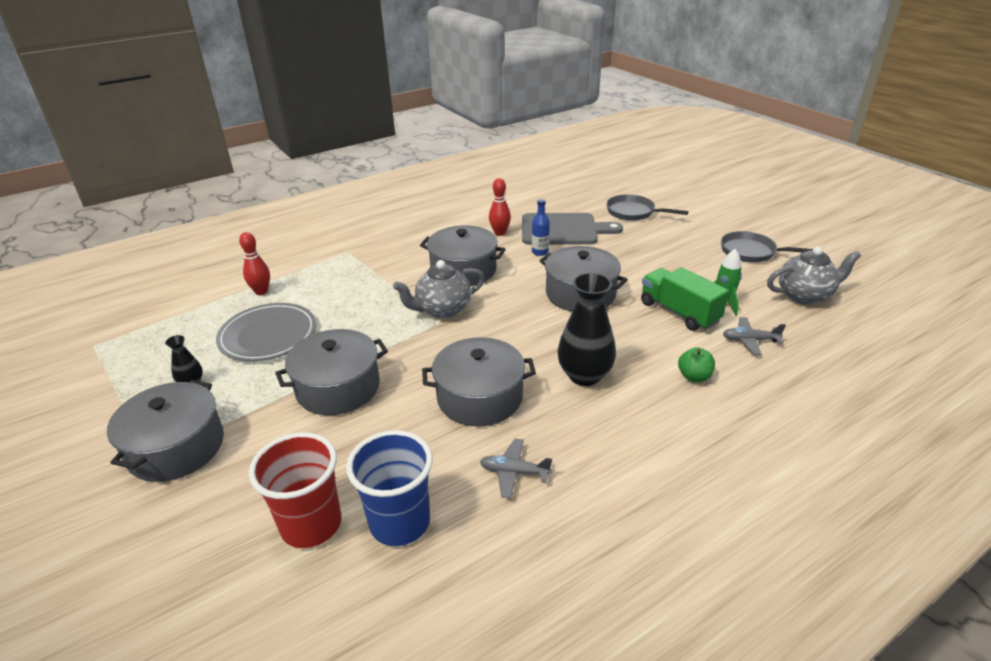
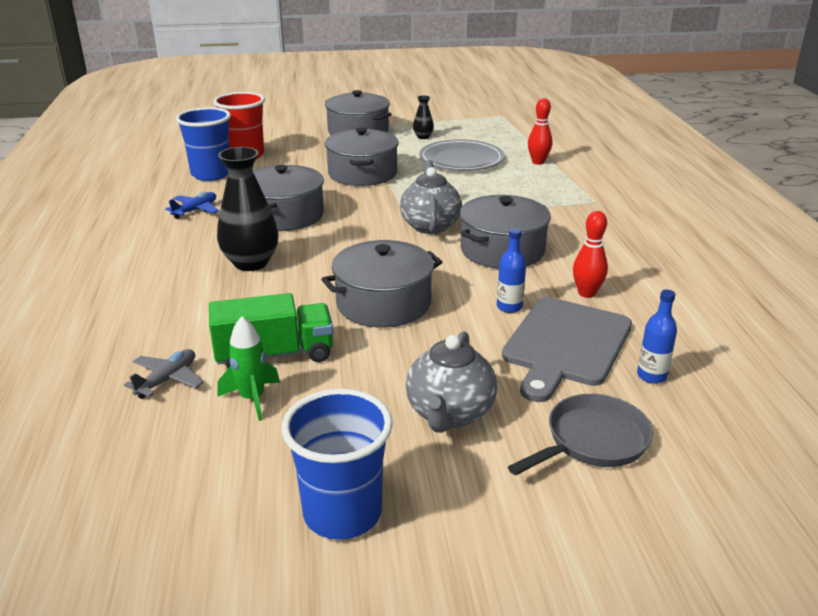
camera: 115 degrees right, 5 degrees down
grey plane [480,439,552,498] -> blue plane [165,192,219,219]
green apple [678,347,715,382] -> none
grey pan [721,231,813,263] -> blue cup [282,389,393,540]
grey teapot [767,247,861,305] -> grey teapot moved to [406,331,497,433]
none -> blue bottle [637,290,677,384]

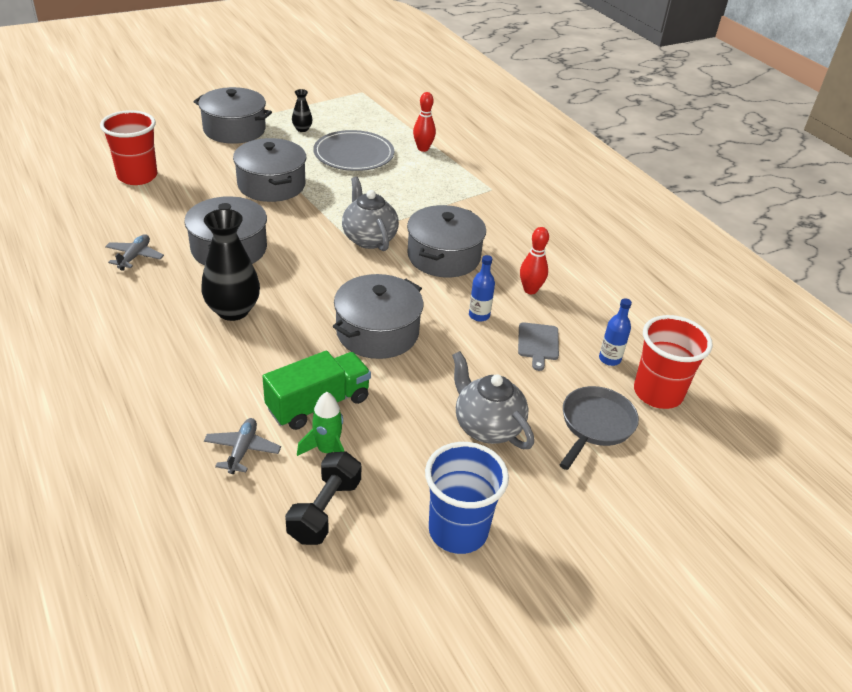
camera: 25 degrees left, 10 degrees up
blue plane [165,192,219,219] -> grey plane [105,234,164,271]
blue cup [176,107,231,181] -> none
grey teapot [406,331,497,433] -> grey teapot turned 150 degrees clockwise [452,351,534,449]
grey cutting board [502,297,632,402] -> grey cutting board [518,322,559,371], size x0.49
none -> black dumbbell [285,452,362,545]
none -> red cup [634,315,713,409]

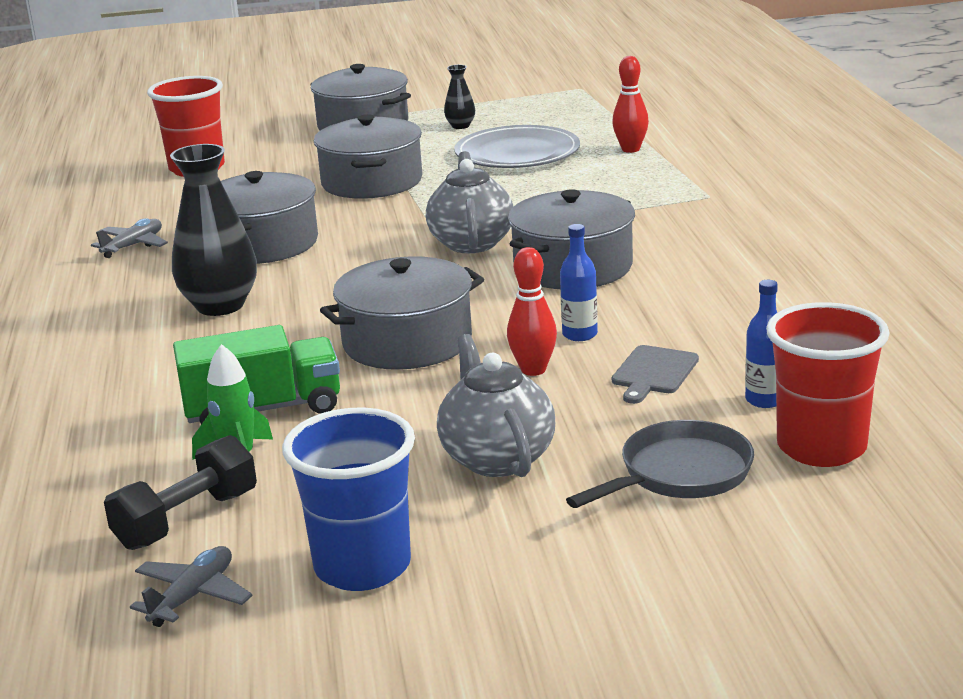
camera: 25 degrees right, 15 degrees down
grey plane [204,418,281,474] -> grey plane moved to [130,546,253,627]
red bowling pin [520,227,549,294] -> red bowling pin moved to [507,247,557,376]

